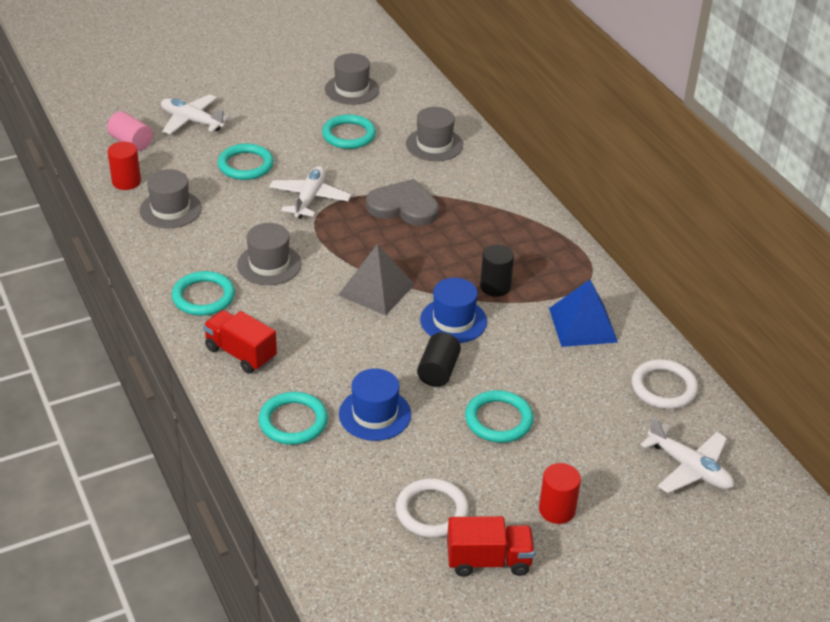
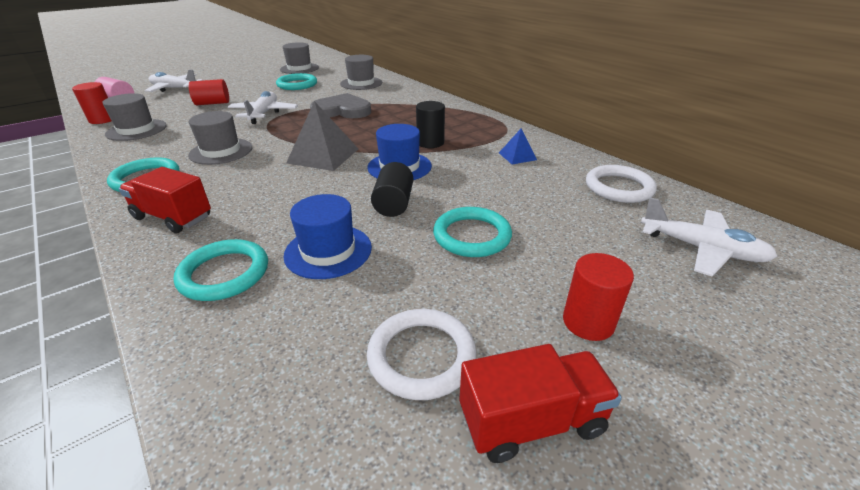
camera: 10 degrees left, 5 degrees down
turquoise ring [218,143,274,180] -> red cylinder [189,79,229,105]
blue pyramid [549,280,618,347] -> blue pyramid [499,129,537,164], size x0.53

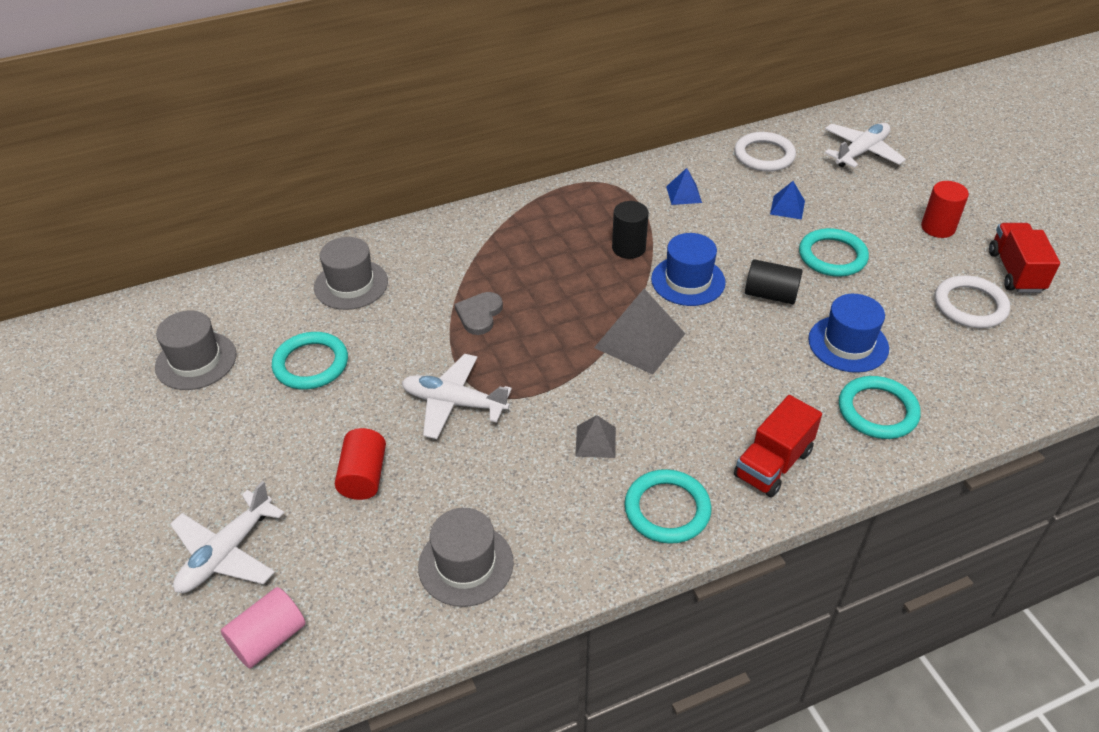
camera: 75 degrees left, 10 degrees up
red cylinder [72,82,111,124] -> none
grey hat [188,111,252,165] -> grey pyramid [575,415,616,458]
grey heart [310,93,371,118] -> grey heart [454,292,503,335], size x0.60
none -> blue pyramid [770,181,805,220]

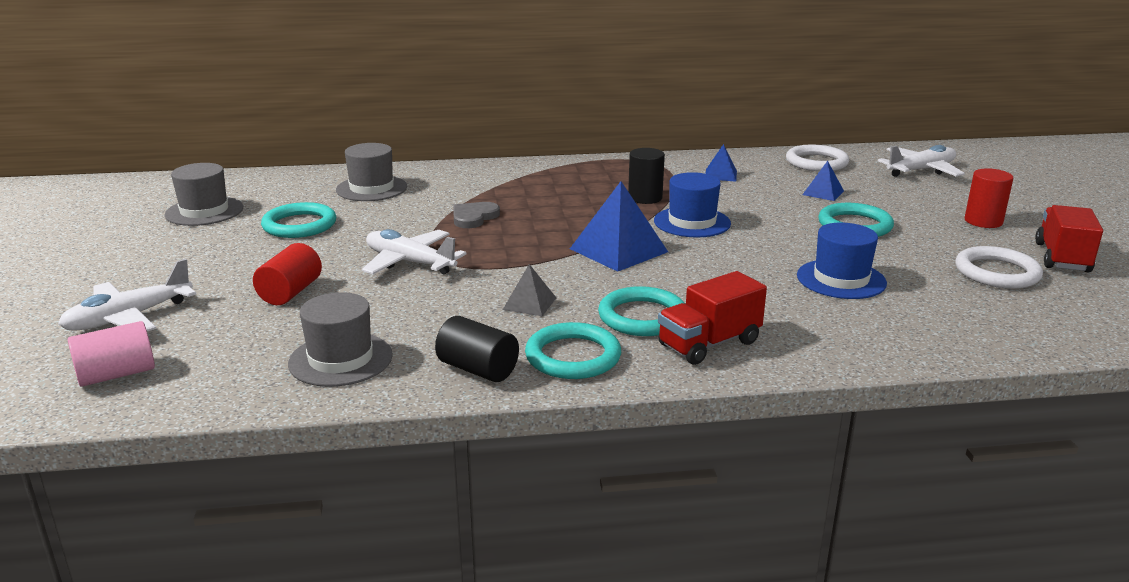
camera: 15 degrees right, 20 degrees down
grey pyramid [594,289,686,375] -> blue pyramid [570,181,668,272]
black cylinder [745,259,803,304] -> black cylinder moved to [435,316,519,382]
turquoise ring [839,376,921,439] -> turquoise ring moved to [598,286,685,336]

